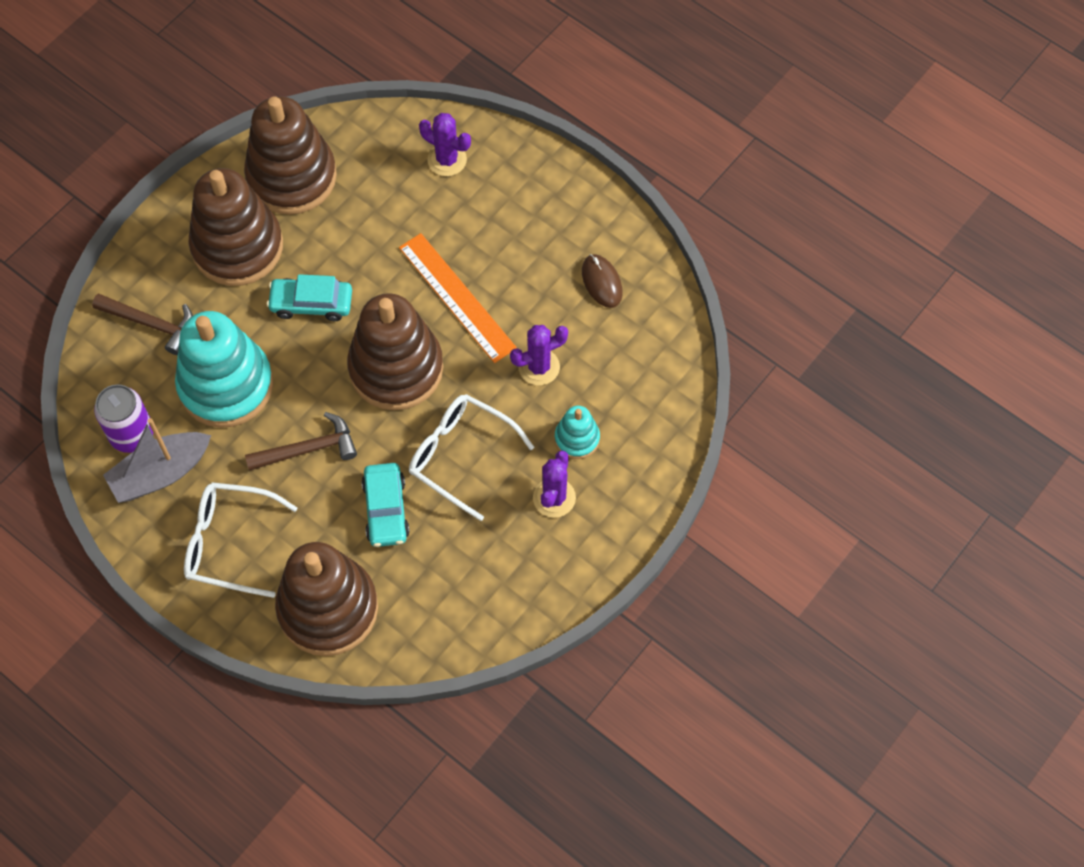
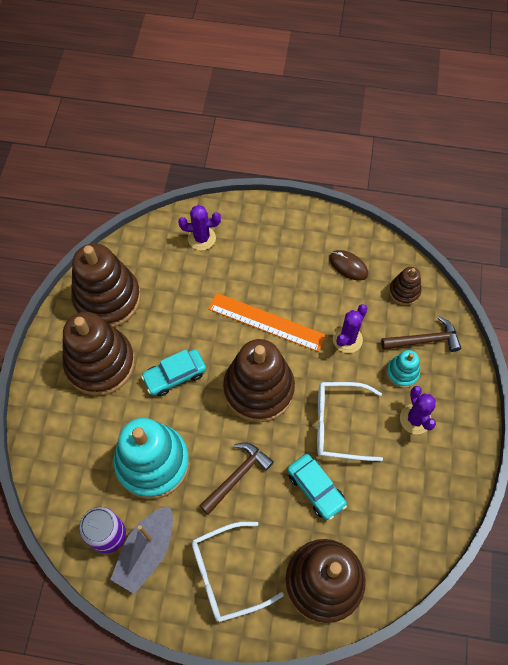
camera: 30 degrees left, 0 degrees up
brown hammer [92,293,193,355] -> brown hammer moved to [381,316,461,352]
none -> brown stacking toy [389,267,422,305]

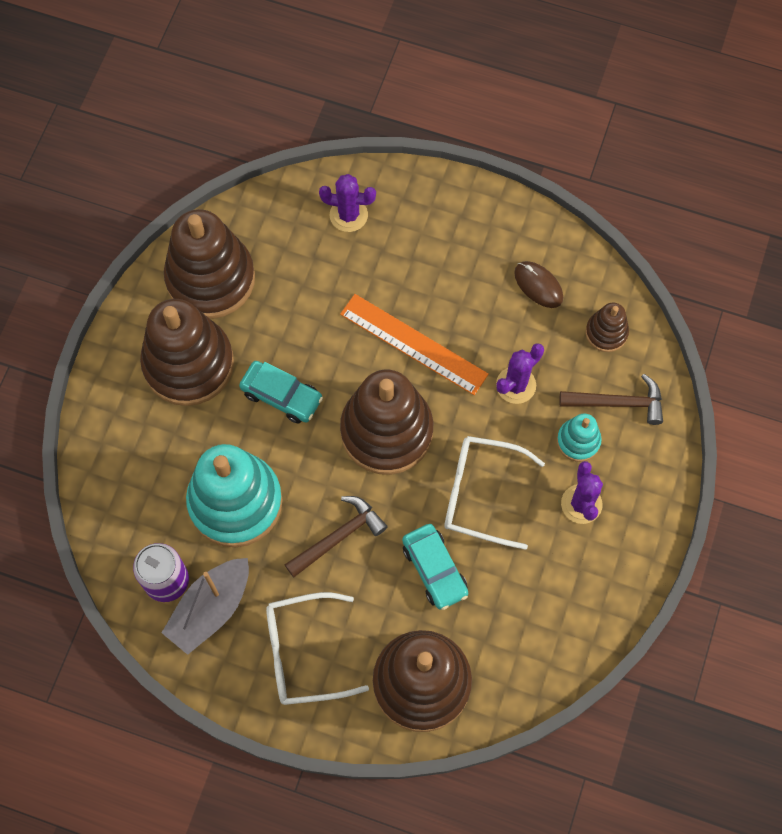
camera: 10 degrees right, 5 degrees up
turquoise car [141,349,206,397] -> turquoise car turned 135 degrees counterclockwise [239,361,323,424]

